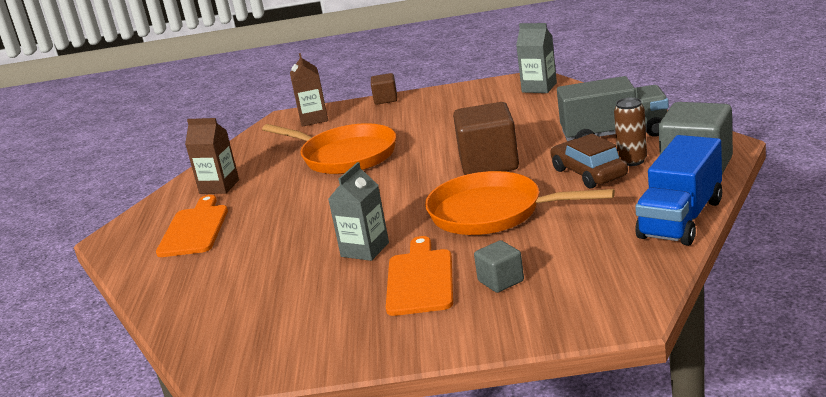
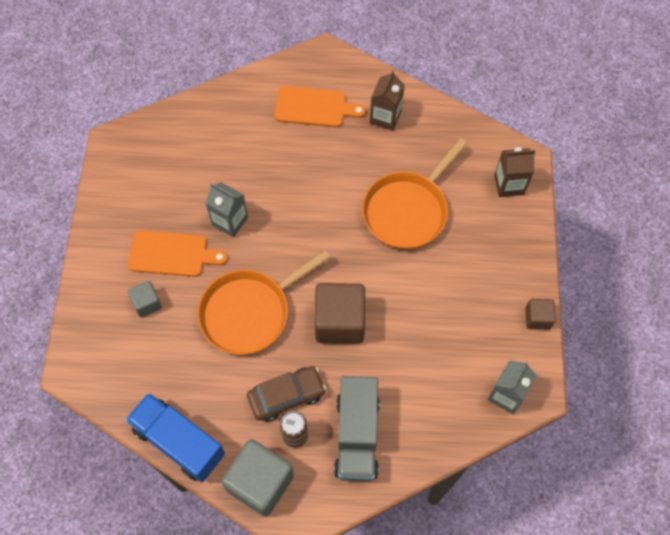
camera: 90 degrees right, 40 degrees up
brown cube [371,73,397,105] -> brown cube moved to [525,299,556,330]
orange pan [425,171,615,235] -> orange pan turned 150 degrees counterclockwise [197,250,331,355]

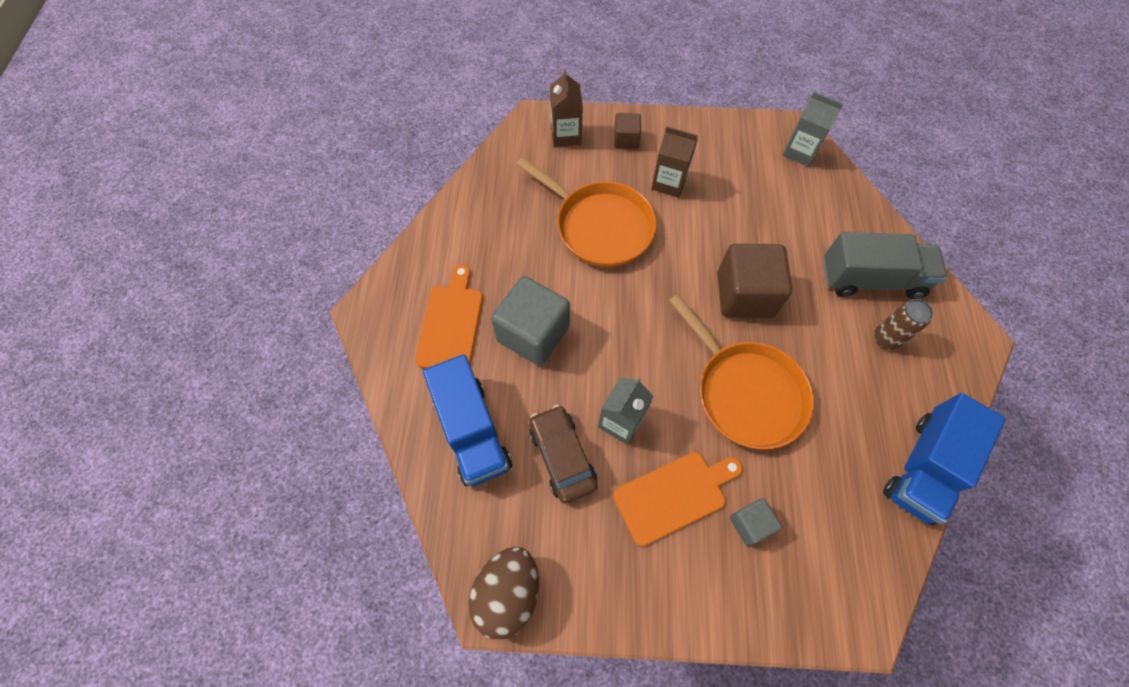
camera: 90 degrees left, 0 degrees up
orange cutting board [128,230,228,277] -> orange cutting board turned 60 degrees clockwise [613,452,743,546]
grey cube [221,439,294,517] -> grey cube moved to [491,276,570,366]
brown car [247,366,326,422] -> brown car moved to [529,405,598,504]
brown carton [370,71,405,131] -> brown carton moved to [651,126,698,198]
brown cube [525,299,556,330] -> brown cube moved to [614,113,641,149]
none -> blue truck [423,354,512,486]
none -> brown egg [468,546,539,640]

